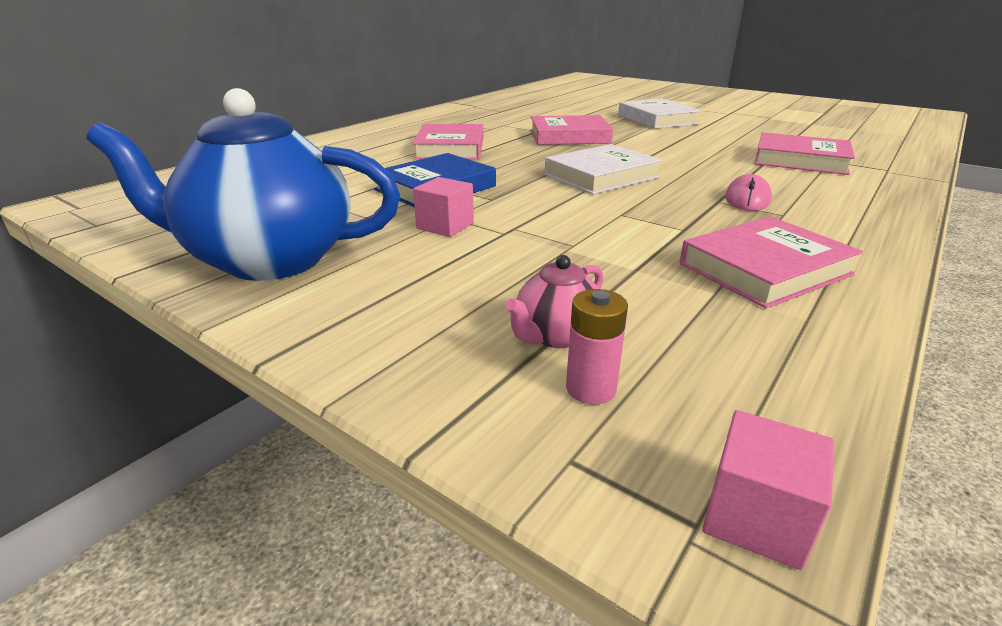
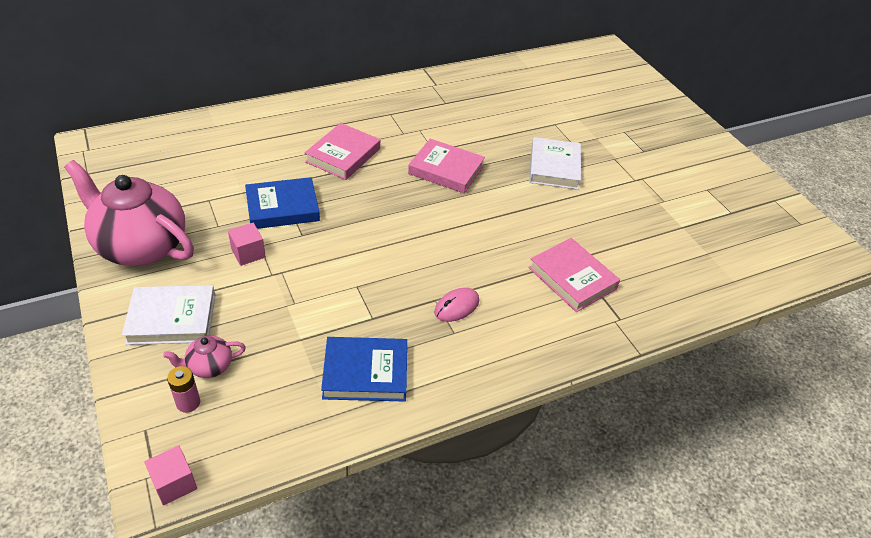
camera: 25 degrees right, 15 degrees up
blue teapot [87,88,400,281] -> pink teapot [64,160,194,266]
white book [545,144,662,194] -> white book moved to [122,285,215,345]
pink book [680,216,863,309] -> blue book [321,337,407,401]

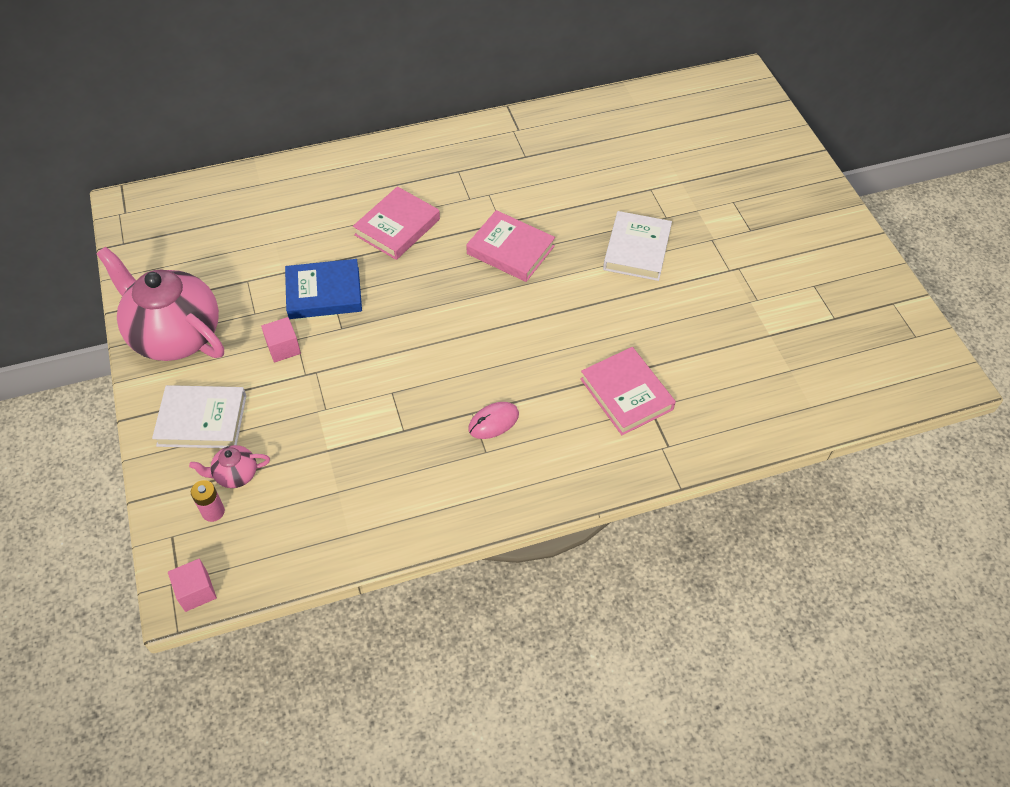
camera: 10 degrees right, 10 degrees up
blue book [321,337,407,401] -> none

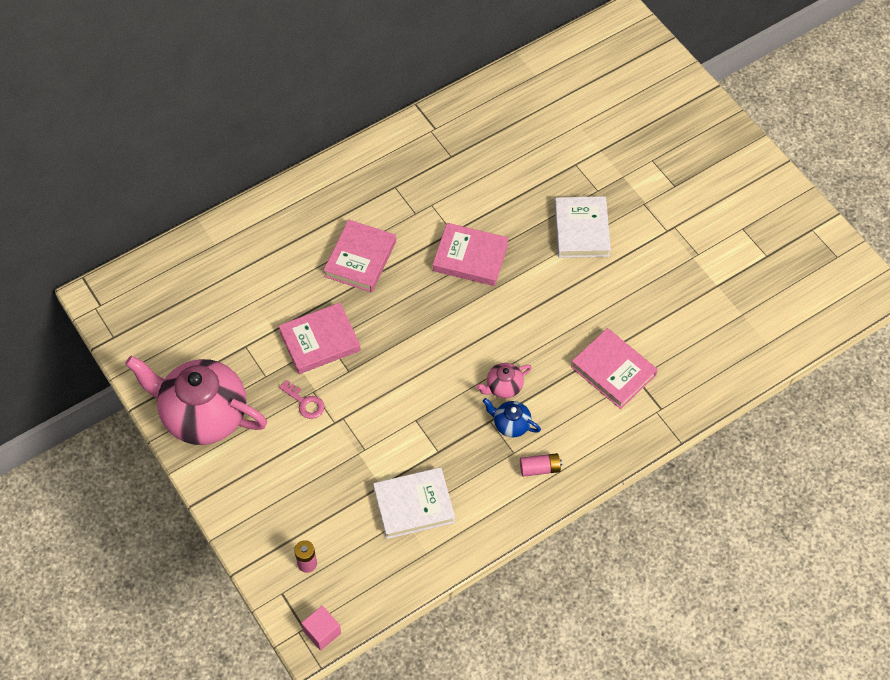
camera: 15 degrees left, 5 degrees up
white book [152,385,246,448] -> white book moved to [373,467,455,539]
pink teapot [189,445,270,488] -> pink teapot moved to [476,363,532,398]
pink cube [261,317,301,363] -> pink key [279,380,324,419]
blue book [285,259,362,319] -> pink book [279,303,361,374]
pink mouse [468,402,519,439] -> blue teapot [483,398,541,437]
none -> pink battery [520,453,562,477]

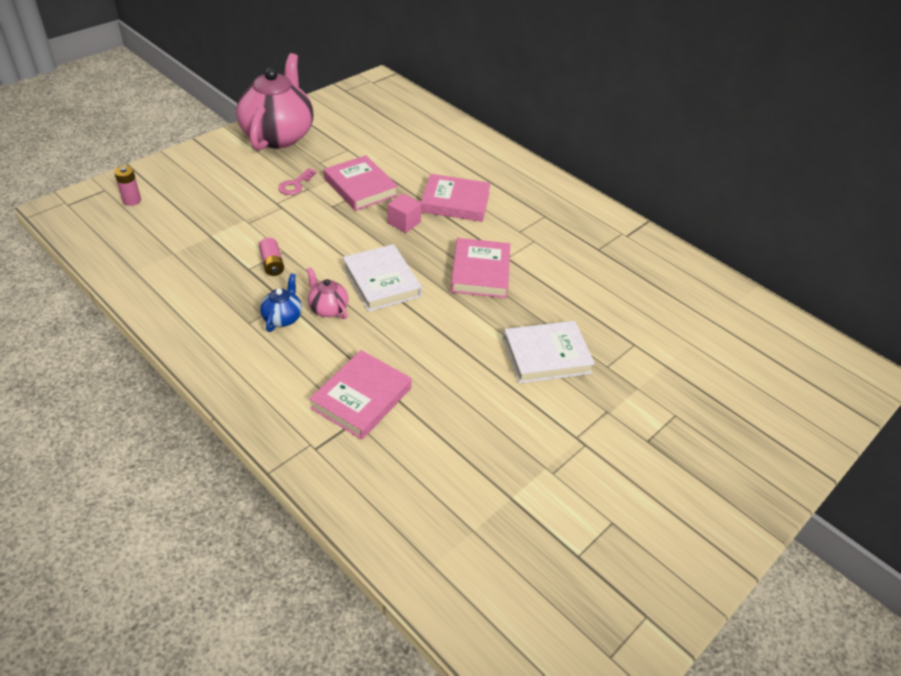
camera: 75 degrees right, 15 degrees down
pink cube [301,606,341,651] -> pink cube moved to [388,194,422,233]
white book [373,467,455,539] -> white book moved to [343,244,422,312]
pink battery [520,453,562,477] -> pink battery moved to [259,238,284,276]

